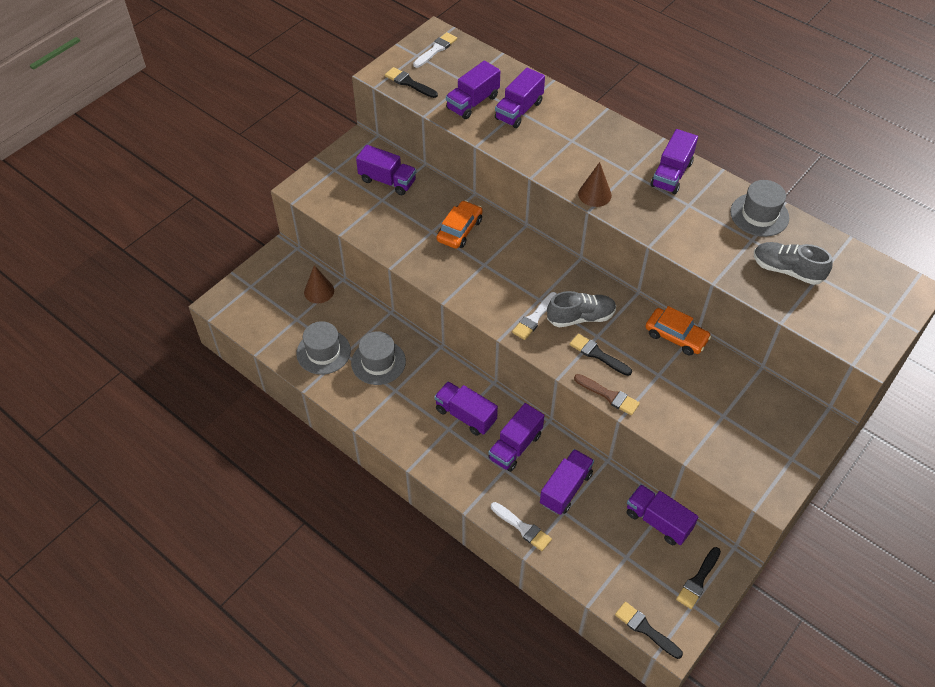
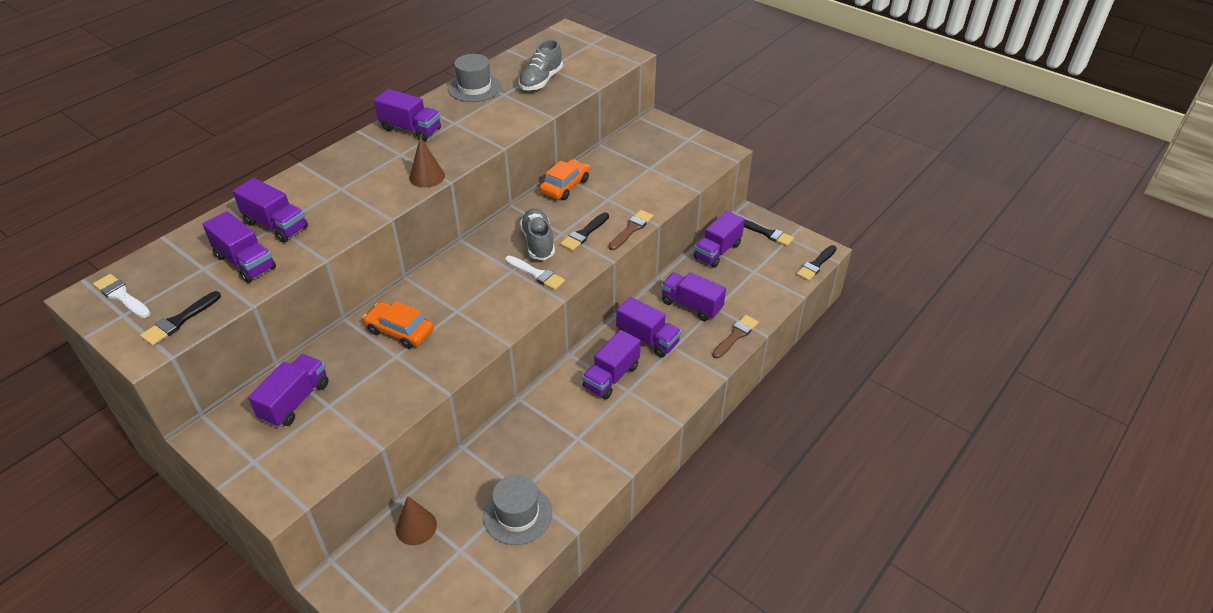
camera: 90 degrees left, 10 degrees down
grey hat [351,331,406,385] -> none
white brush [491,502,552,551] -> brown brush [712,315,758,358]

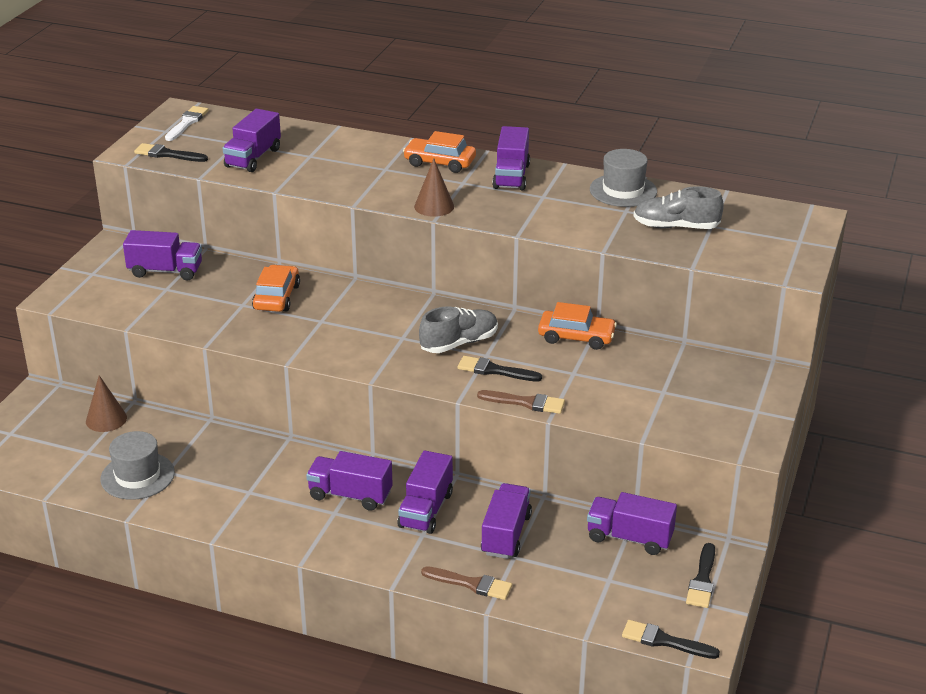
camera: 70 degrees right, 10 degrees down
purple truck [233,178,308,243] -> none
white brush [505,256,565,290] -> none
none -> orange car [403,131,476,173]

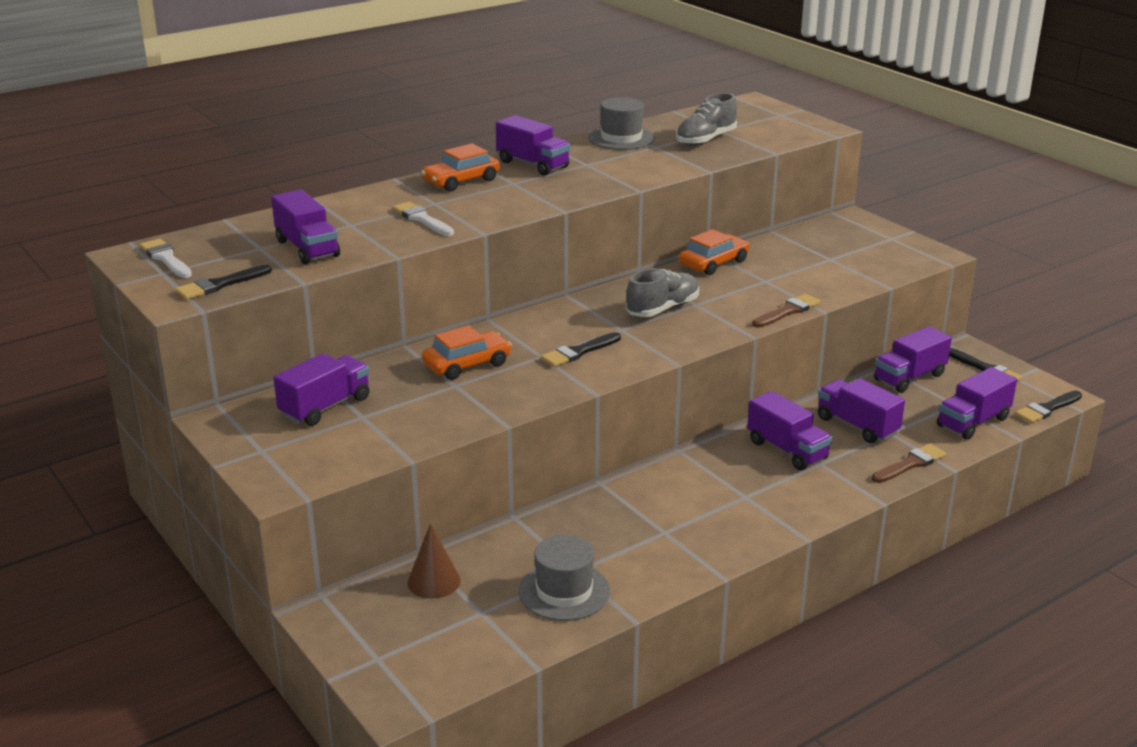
camera: 55 degrees left, 5 degrees down
orange car [252,265,300,312] -> orange car turned 105 degrees clockwise [422,325,512,380]
purple truck [306,451,393,511] -> purple truck moved to [937,367,1017,440]
brown cone [414,159,454,217] -> none
grey shoe [419,307,498,353] -> grey shoe turned 45 degrees clockwise [626,269,699,317]
black brush [458,356,542,382] -> black brush moved to [541,332,621,367]
none -> white brush [393,201,454,236]

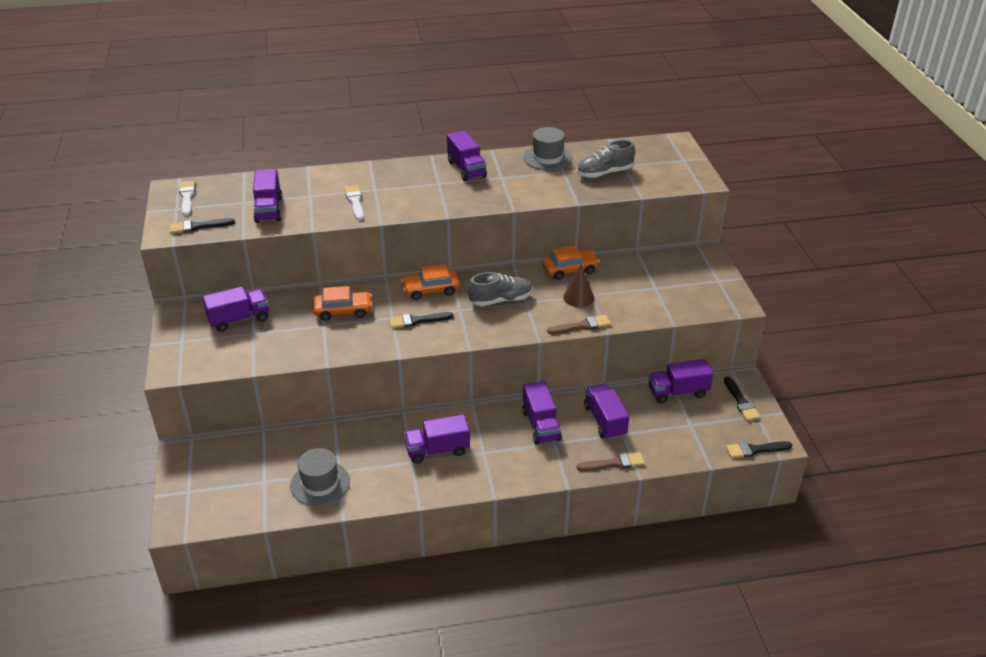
camera: 25 degrees right, 10 degrees up
brown cone [407,524,460,599] -> brown cone moved to [563,264,594,307]
orange car [421,144,500,192] -> orange car moved to [401,264,460,300]
purple truck [937,367,1017,440] -> purple truck moved to [404,414,470,464]

